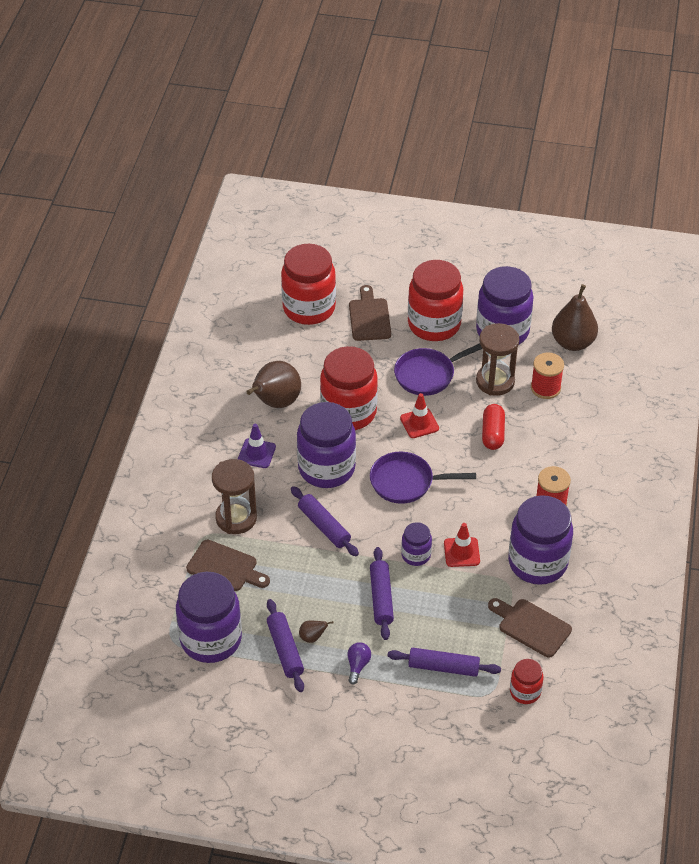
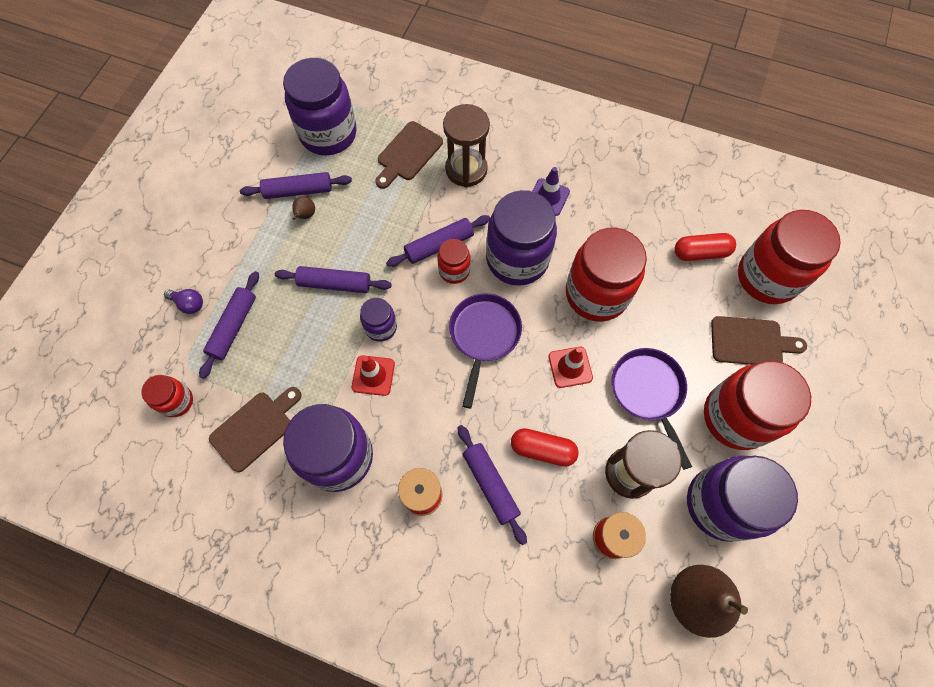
camera: 100 degrees right, 20 degrees up
brown pear [246,361,301,408] -> none
purple light bulb [347,642,371,685] -> purple light bulb moved to [164,289,203,314]
none -> red jar [437,239,471,284]
none -> purple rolling pin [458,425,527,545]
none -> red capsule [674,233,736,261]

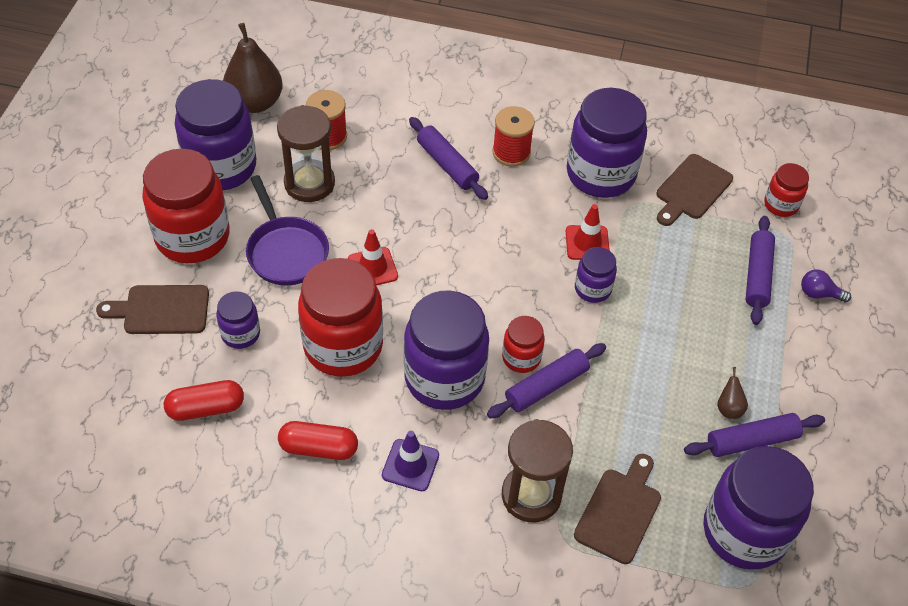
camera: 170 degrees right, 15 degrees down
purple rolling pin [275,266,392,293] -> none
purple pan [449,293,522,408] -> none
red capsule [511,428,579,467] -> red capsule moved to [278,421,358,460]
red jar [738,210,841,304] -> none
none -> purple jar [216,291,260,349]

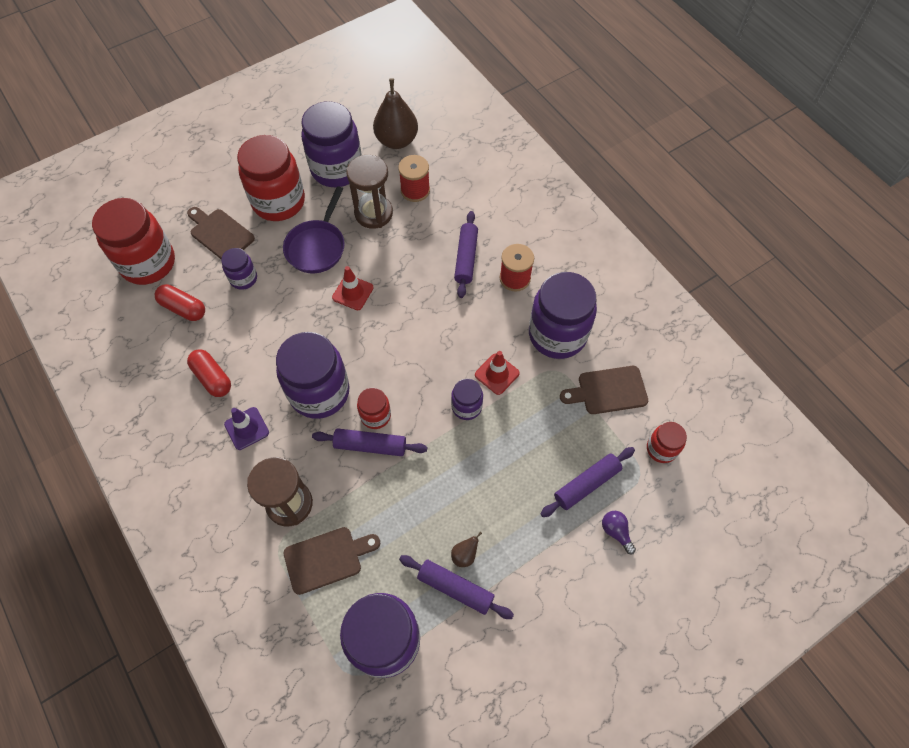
camera: 45 degrees right, 10 degrees up
red jar [298,258,383,377] -> red jar moved to [92,198,175,285]

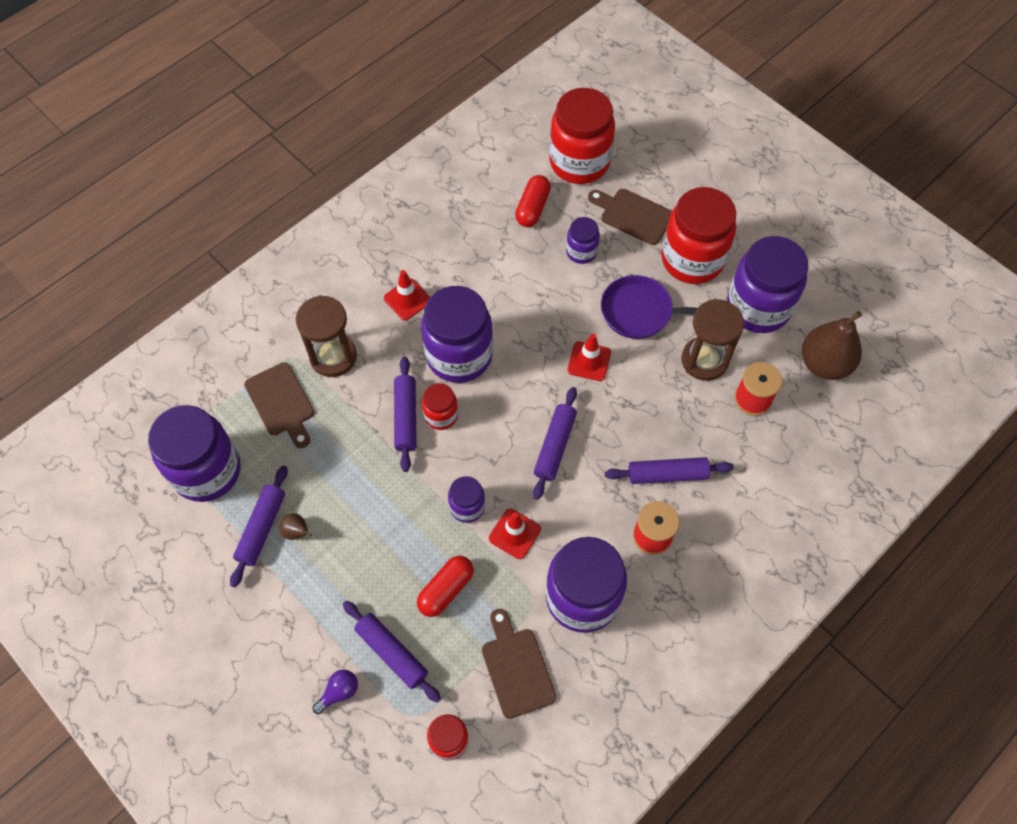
camera: 80 degrees right, 0 degrees up
brown cutting board [187,207,255,259] -> brown cutting board turned 90 degrees counterclockwise [588,189,672,245]
red capsule [187,349,231,397] -> red capsule moved to [417,556,474,617]
purple traffic cone [224,407,269,450] -> red traffic cone [384,270,430,321]
none -> purple rolling pin [533,387,577,500]

